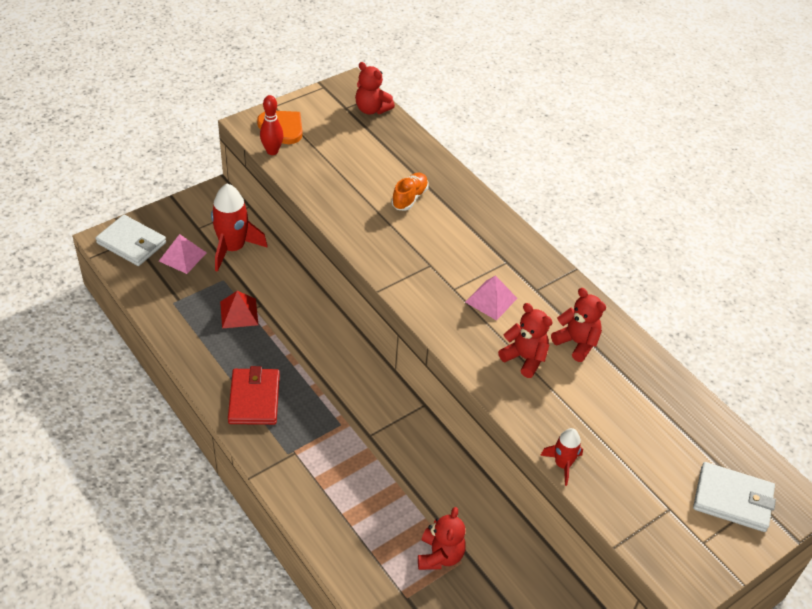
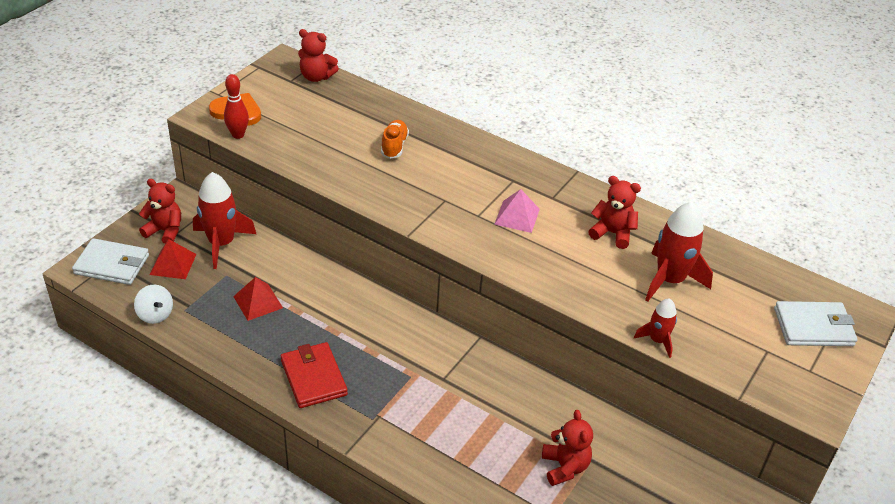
camera: 20 degrees left, 5 degrees down
pink pyramid [159,234,207,274] -> red pyramid [150,239,196,279]
red teddy bear [498,303,553,378] -> red teddy bear moved to [139,179,181,244]
none -> white spinning top [134,285,173,324]
none -> red rocket [645,202,713,302]

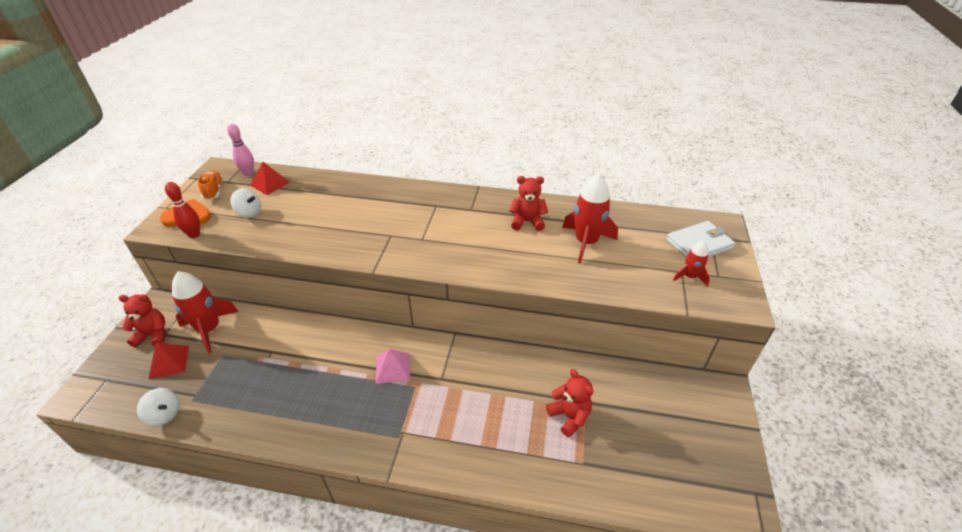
camera: 20 degrees left, 0 degrees up
white wallet [72,238,149,285] -> none
red pyramid [233,277,283,321] -> red pyramid moved to [250,162,290,195]
red wallet [281,342,348,408] -> none
red teddy bear [298,29,339,82] -> pink bowling pin [227,124,254,176]
orange shoe [381,120,409,159] -> orange shoe moved to [198,171,224,200]
pink pyramid [494,189,540,233] -> pink pyramid moved to [376,349,410,384]
red rocket [634,298,677,358] -> red rocket moved to [673,240,710,287]
none -> white spinning top [230,189,261,218]

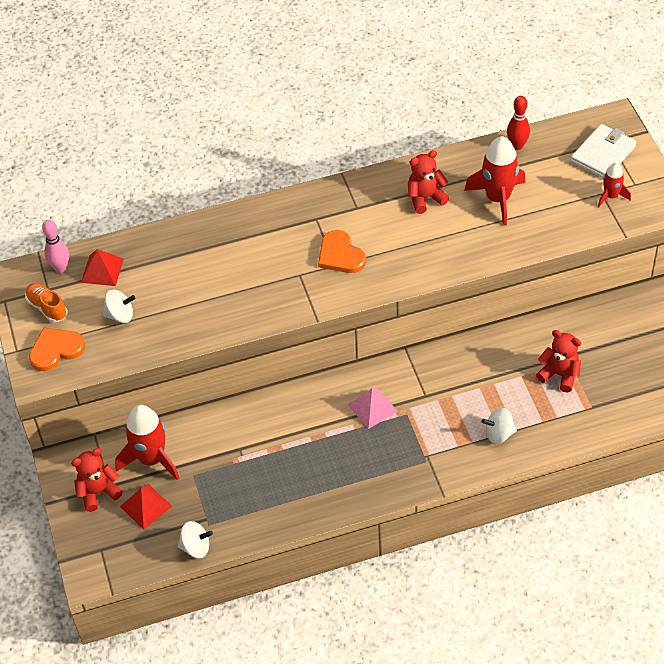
camera: 25 degrees left, 10 degrees up
red bowling pin [165,182,200,238] -> red bowling pin moved to [507,96,530,150]
none -> orange heart [318,230,366,273]
none -> white spinning top [482,408,517,444]

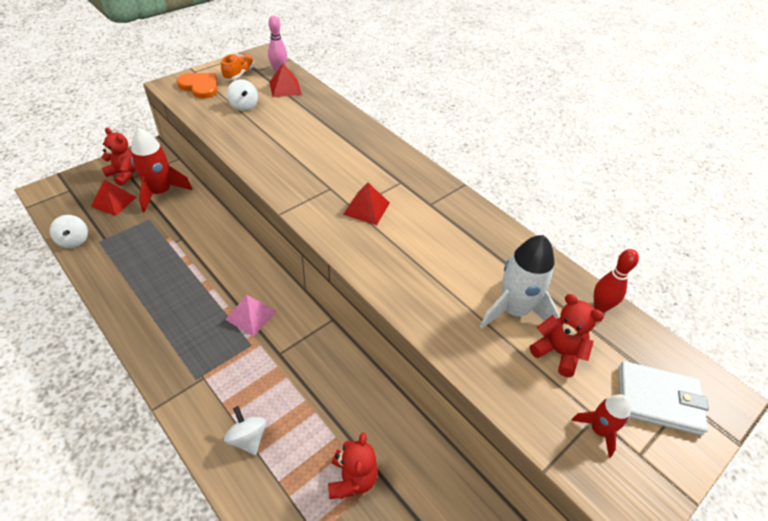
camera: 60 degrees right, 5 degrees down
orange heart [318,230,366,273] -> red pyramid [343,183,390,225]
red teddy bear [408,150,449,214] -> red teddy bear moved to [530,294,604,377]
red rocket [464,136,526,226] -> white rocket [480,235,559,329]

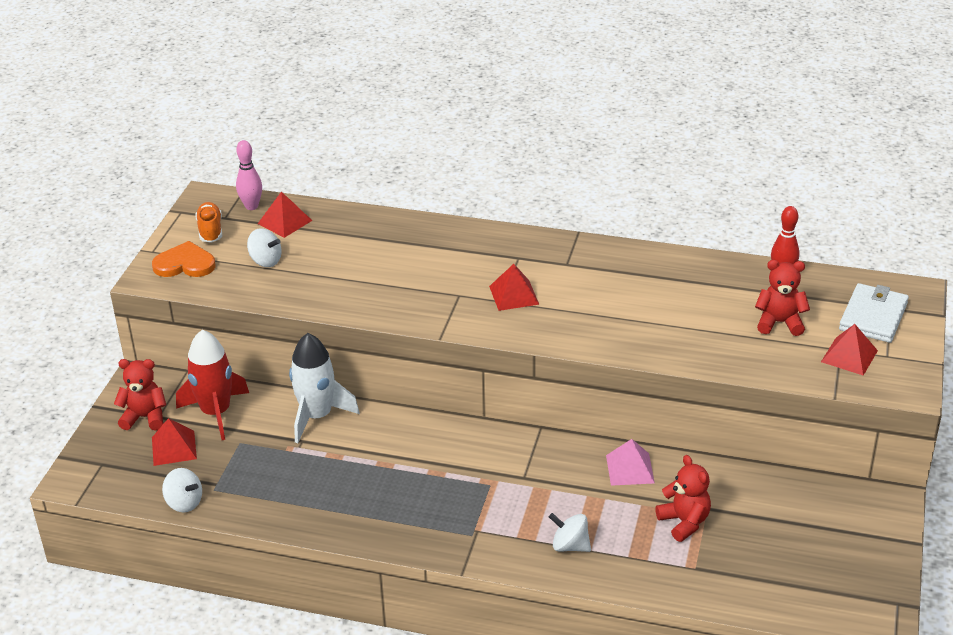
camera: 30 degrees left, 10 degrees down
pink pyramid [225,295,277,336] -> pink pyramid moved to [606,439,655,486]
white rocket [480,235,559,329] -> white rocket moved to [289,333,360,443]
red rocket [571,394,631,458] -> red pyramid [821,324,878,376]
white wallet [618,361,709,435] -> white wallet turned 45 degrees counterclockwise [839,283,909,343]

